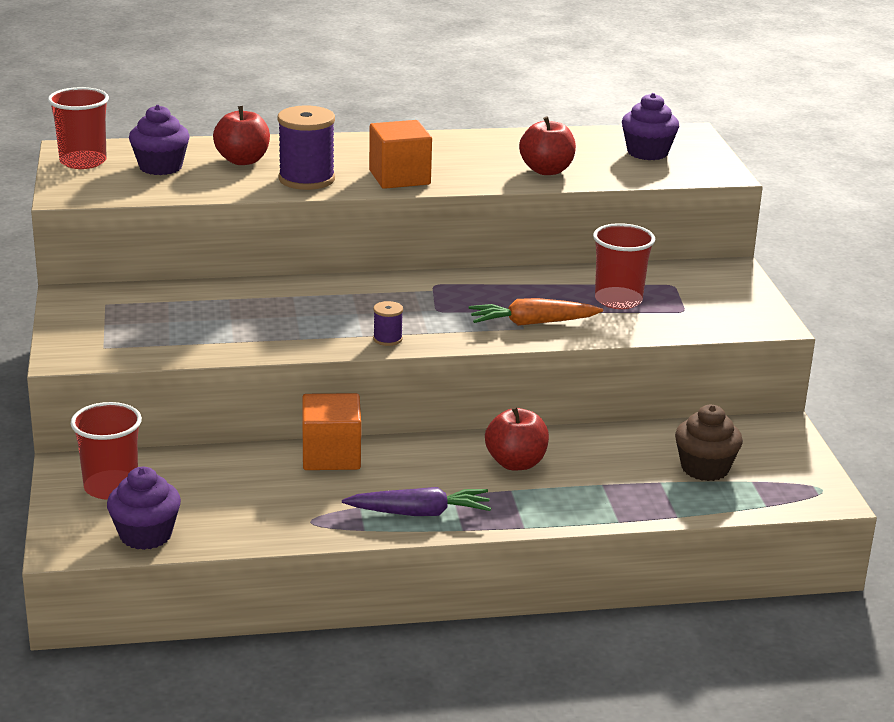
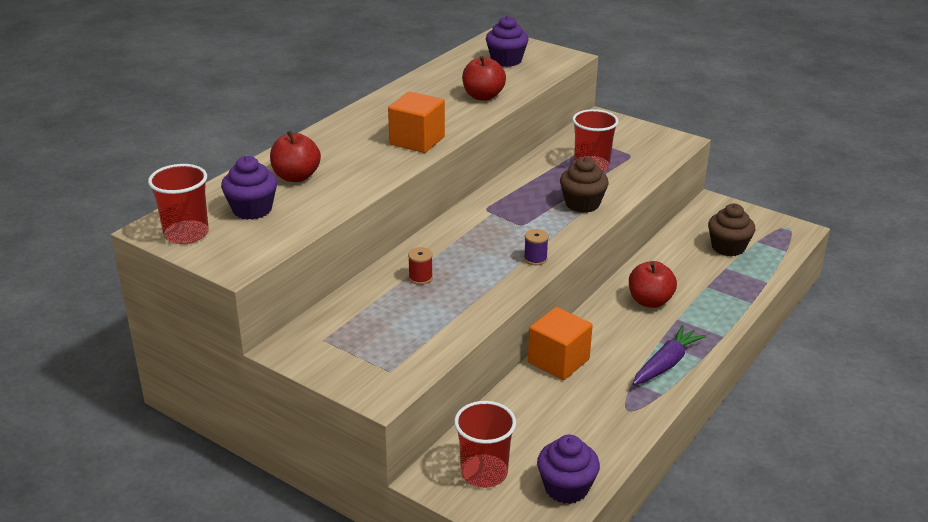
camera: 45 degrees left, 5 degrees up
purple spool [277,105,335,190] -> none
orange carrot [469,298,603,326] -> brown cupcake [560,157,609,213]
none -> red spool [408,247,433,285]

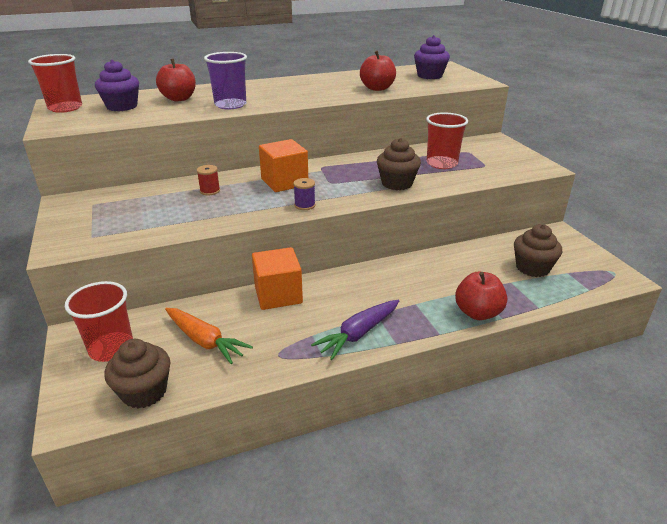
camera: 35 degrees right, 0 degrees up
orange cube [388,92,445,153] -> orange cube moved to [259,139,308,192]
purple cupcake [537,435,600,504] -> brown cupcake [105,339,171,409]
red apple [629,261,677,308] -> red apple moved to [455,272,507,320]
purple carrot [633,325,706,385] -> purple carrot turned 150 degrees clockwise [311,300,399,360]
none -> orange carrot [165,308,253,364]
none -> purple cup [204,52,247,109]

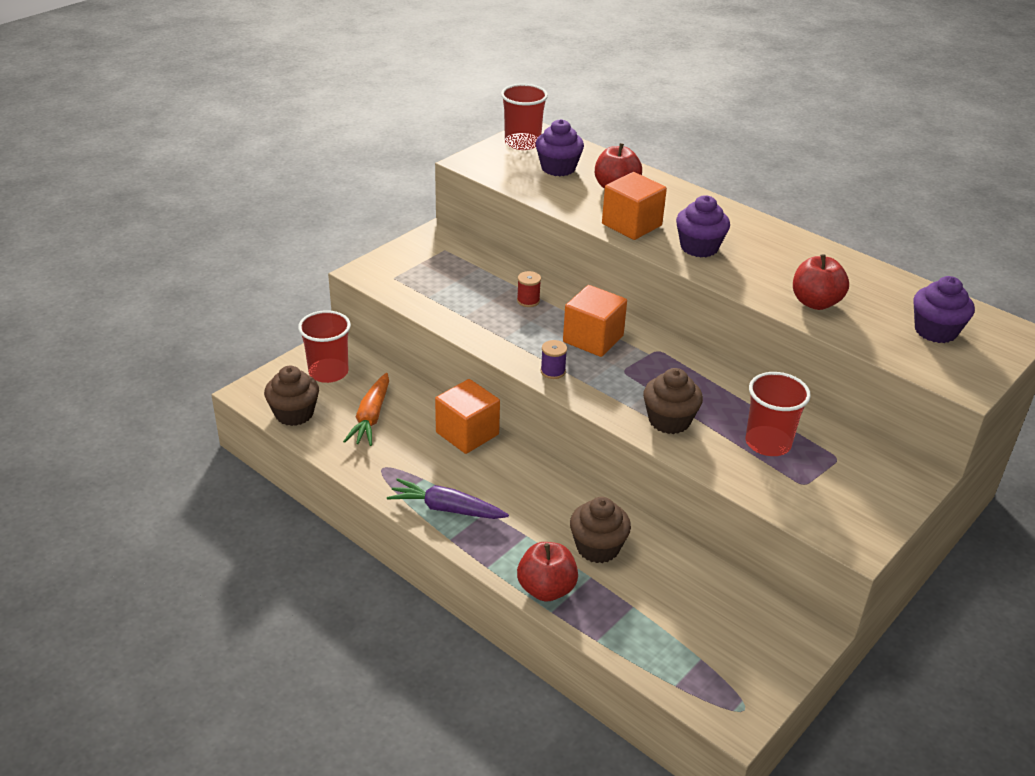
camera: 60 degrees right, 5 degrees up
purple cup [204,52,247,109] -> orange cube [602,172,667,240]
brown cupcake [514,224,562,277] -> brown cupcake moved to [570,497,631,563]
none -> purple cupcake [676,195,730,257]

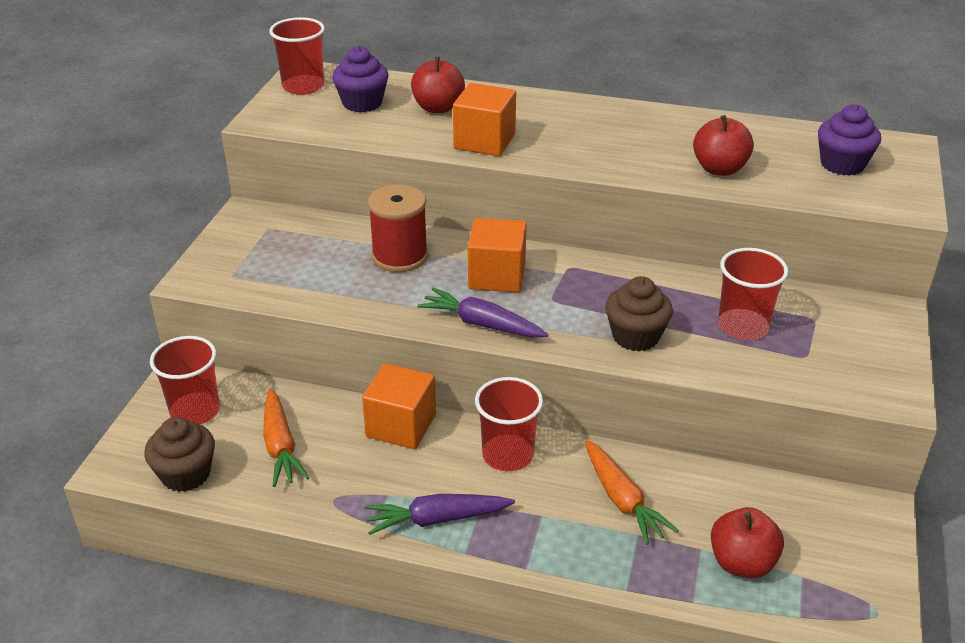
camera: 25 degrees left, 0 degrees up
red spool [517,271,541,307] -> red spool [368,184,428,272], size x2.07
red apple [517,542,578,602] -> red apple moved to [711,507,784,578]
purple spool [540,340,567,379] -> purple carrot [417,288,548,338]
brown cupcake [570,497,631,563] -> orange carrot [584,440,678,545]
purple cupcake [676,195,730,257] -> none
none -> red cup [475,377,543,471]

